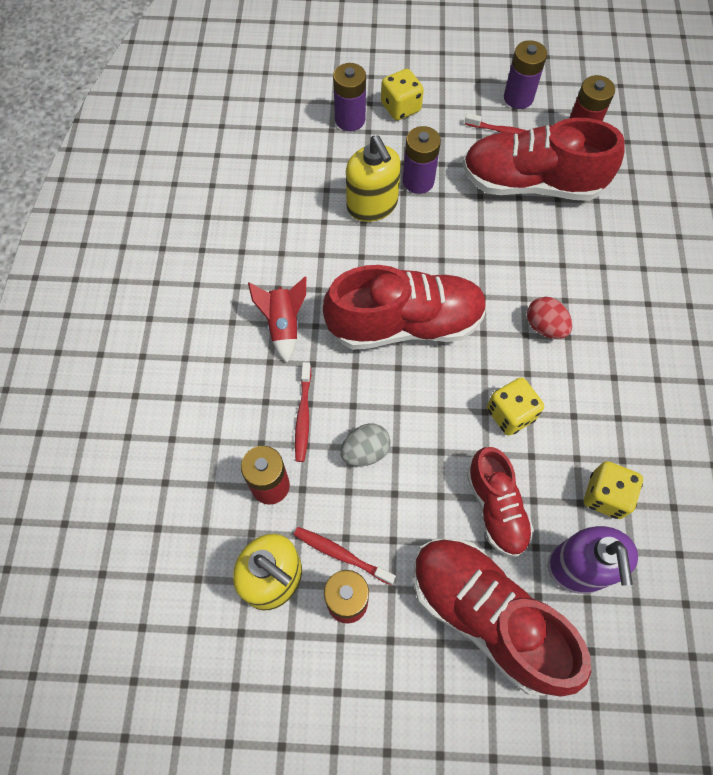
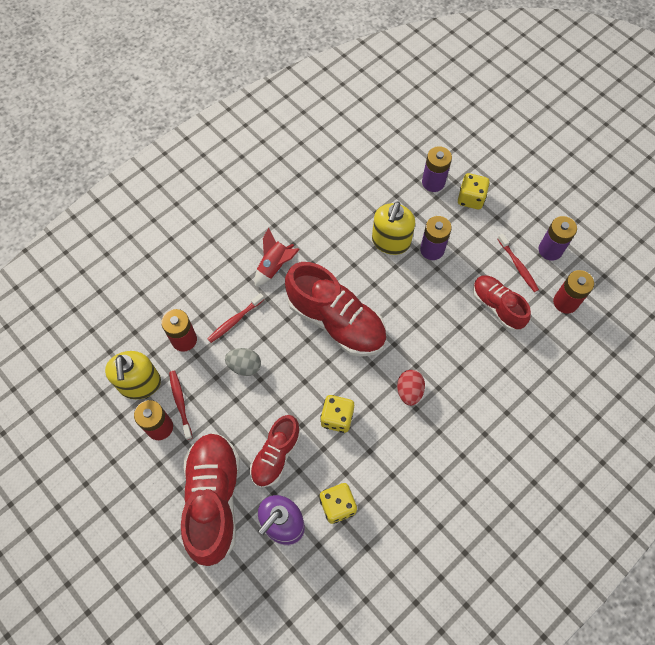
camera: 45 degrees right, 0 degrees up
red shoe [463,118,625,201] -> red shoe [473,275,531,330], size x0.60

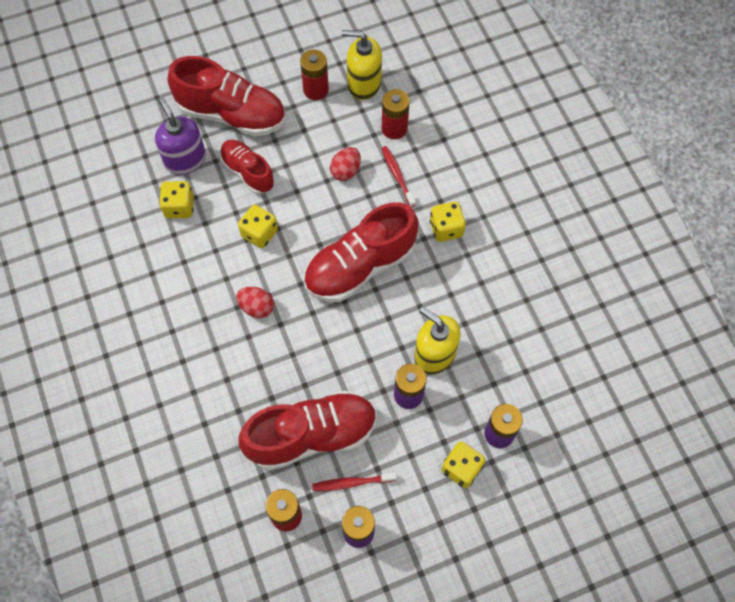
camera: 110 degrees right, 0 degrees up
red toothbrush [169,371,193,440] -> none
grey egg [225,348,261,376] -> red egg [330,147,361,181]
red rocket [255,227,300,287] -> yellow dice [430,202,466,242]
red shoe [473,275,531,330] -> red shoe [238,390,377,471], size x1.68

